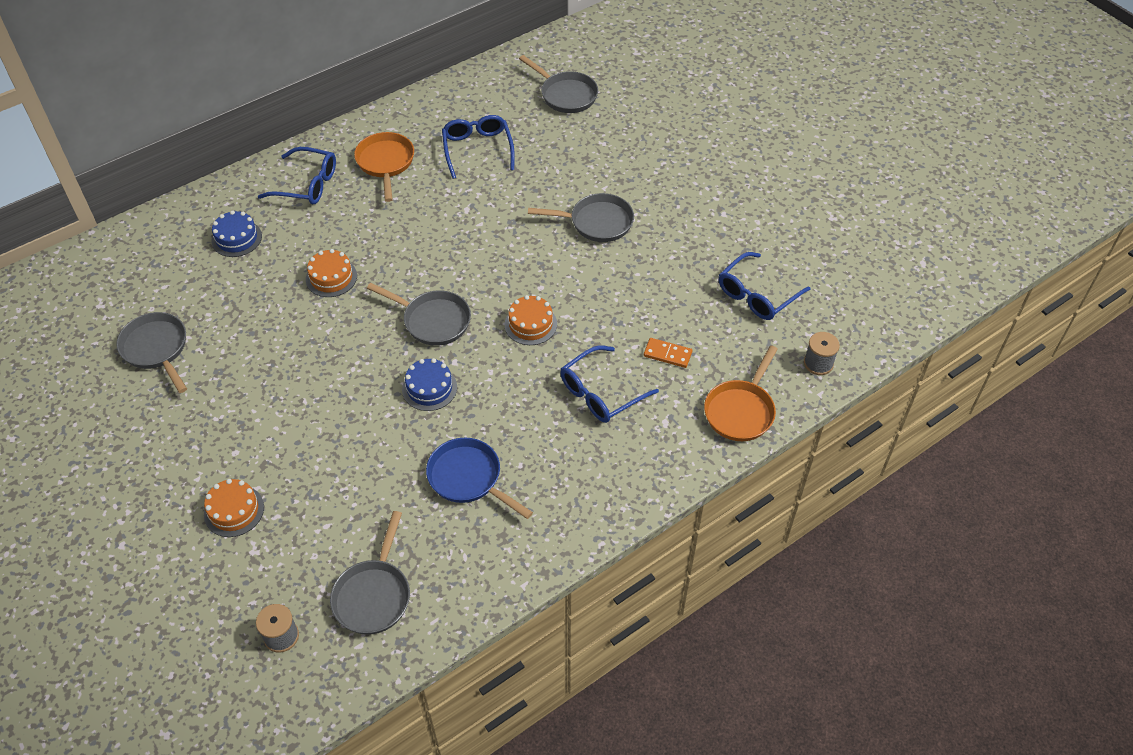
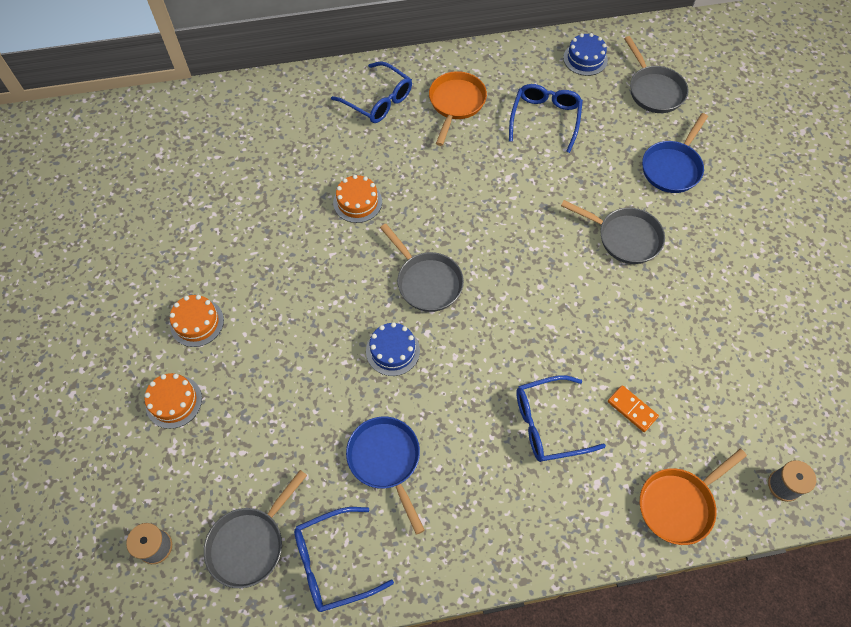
camera: 25 degrees right, 10 degrees up
grey pan [116,312,187,393] -> none
blue cake [211,210,262,257] -> blue cake moved to [563,33,608,76]
orange cake [505,295,557,345] -> orange cake moved to [170,295,224,347]
blue glasses [719,252,810,320] -> blue glasses moved to [294,507,394,612]
none -> blue pan [642,113,708,193]

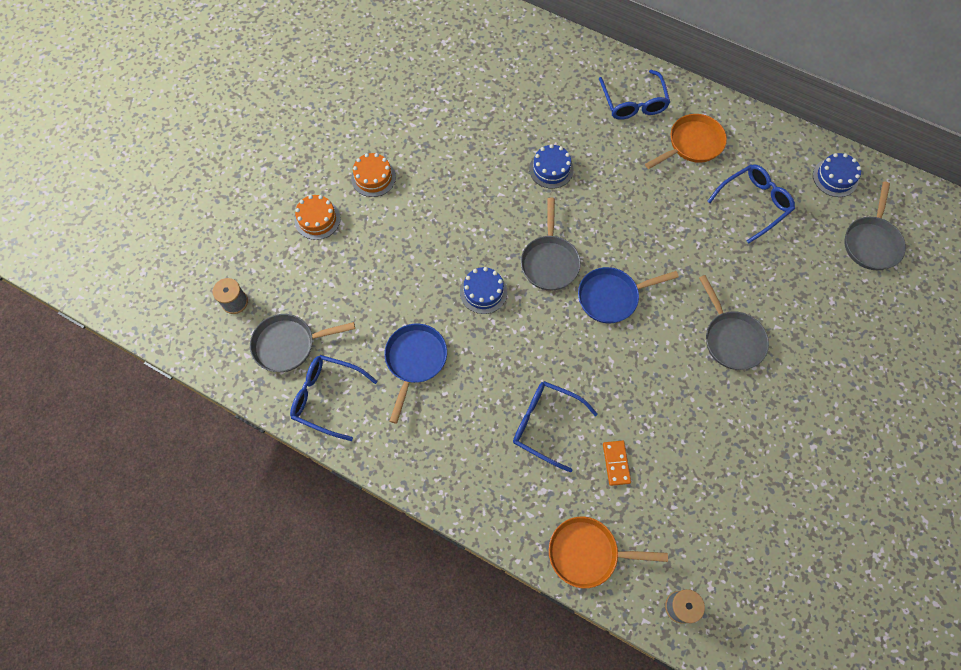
camera: 40 degrees right, 5 degrees up
orange cake [333,175,382,223] -> blue cake [529,144,574,189]
blue pan [642,113,708,193] -> blue pan moved to [578,267,679,323]

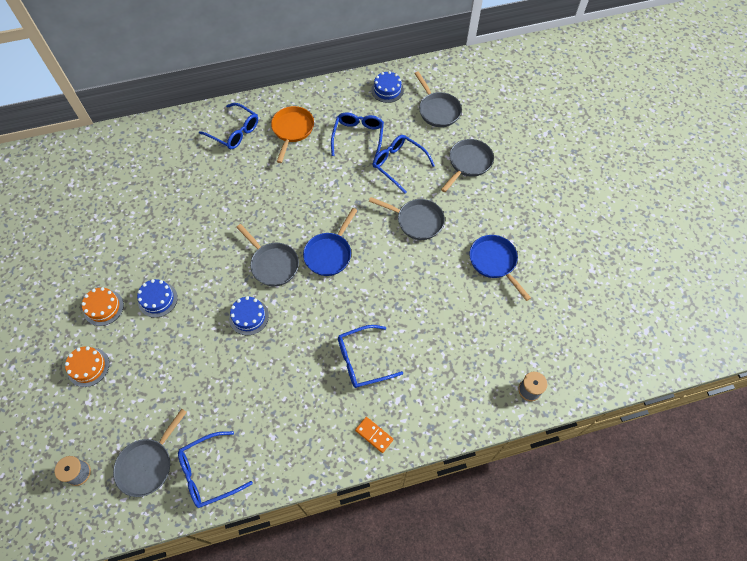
camera: 45 degrees left, 5 degrees down
blue pan [384,324,447,424] -> blue pan moved to [469,235,531,301]
blue cake [529,144,574,189] -> blue cake moved to [137,279,178,318]
orange pan [549,517,668,588] -> none
orange domino [603,441,631,486] -> orange domino moved to [355,417,393,453]
none -> blue glasses [373,135,435,194]
none -> grey pan [441,139,494,192]

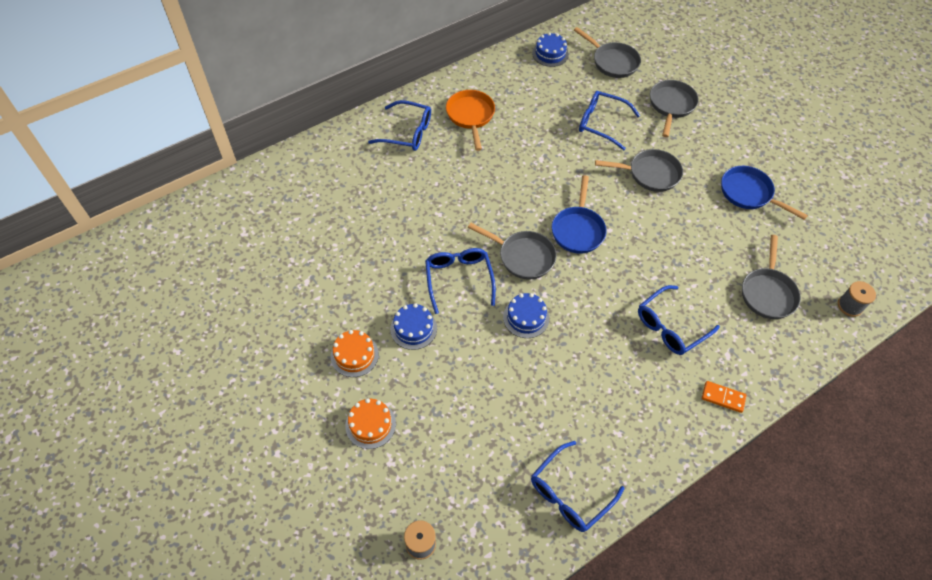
camera: 20 degrees left, 5 degrees down
grey pan [113,409,187,497] -> grey pan moved to [742,235,801,319]
blue glasses [331,112,384,159] -> blue glasses moved to [425,248,496,314]

